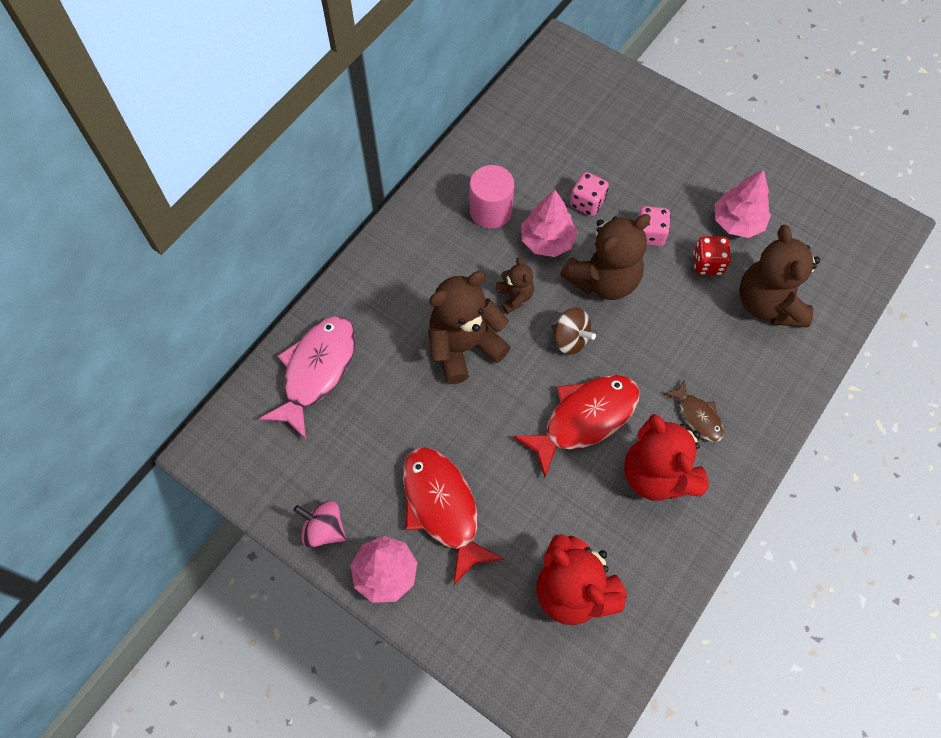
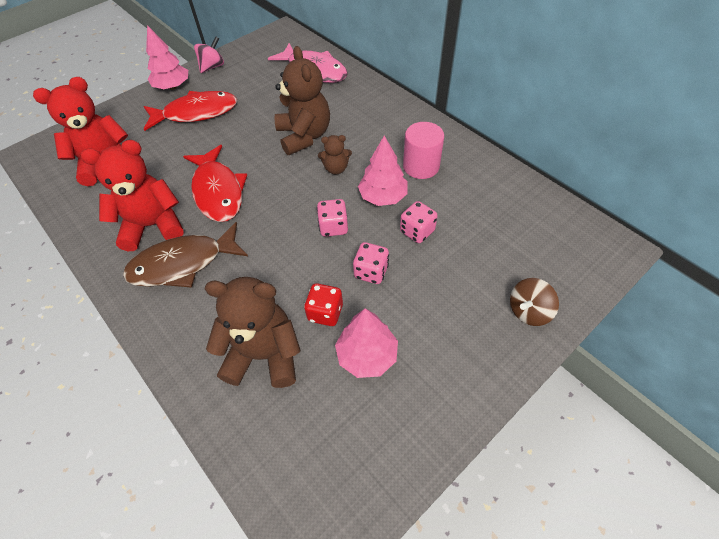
camera: 105 degrees right, 10 degrees down
brown spinning top [551,308,596,355] -> brown spinning top moved to [510,278,559,326]
brown teddy bear [560,214,651,300] -> pink dice [317,199,348,237]
brown fish [663,379,724,442] -> brown fish [123,222,248,288], size x1.89

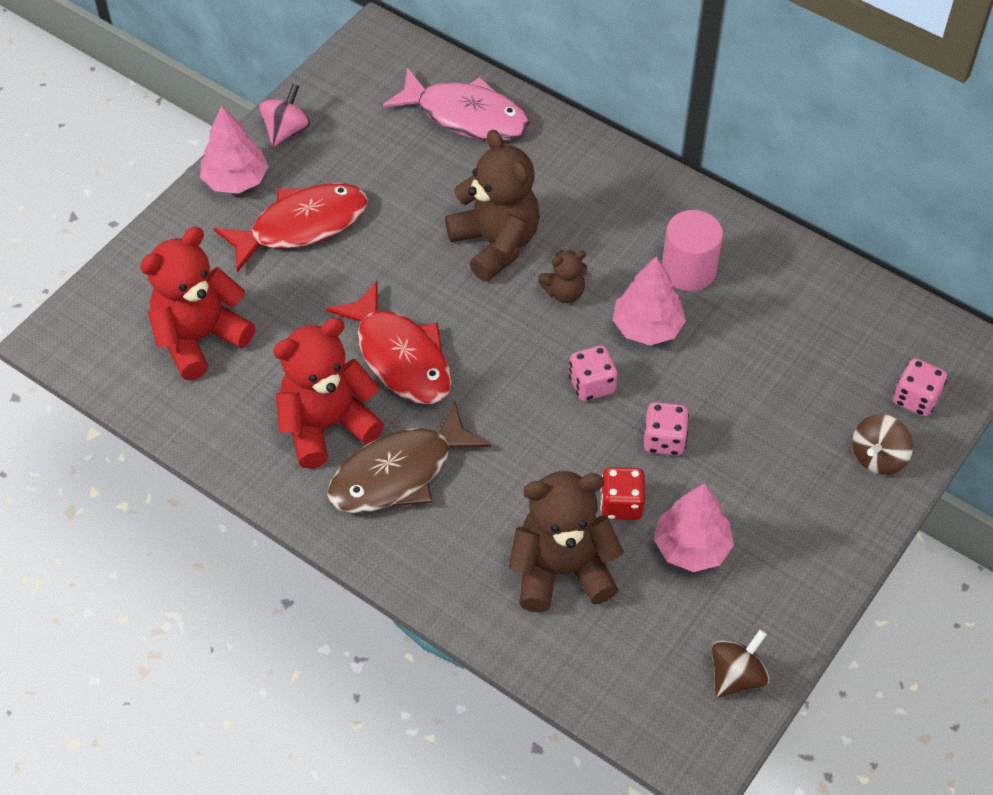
camera: 15 degrees left, 0 degrees up
pink dice [400,201,438,243] -> pink dice moved to [893,358,947,417]
none -> brown spinning top [712,629,770,698]

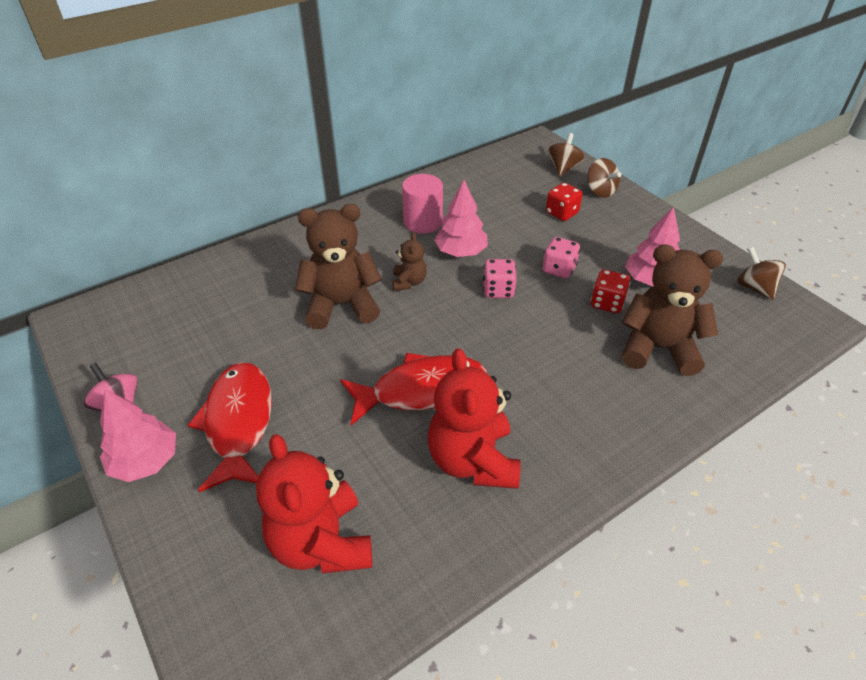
camera: 70 degrees left, 10 degrees down
brown fish [327,401,491,513] -> none
pink fish [383,68,529,140] -> none
brown teddy bear [508,471,624,613] -> brown teddy bear turned 90 degrees clockwise [622,245,723,376]
pink dice [893,358,947,417] -> brown spinning top [548,133,584,177]
none -> red dice [546,183,582,221]

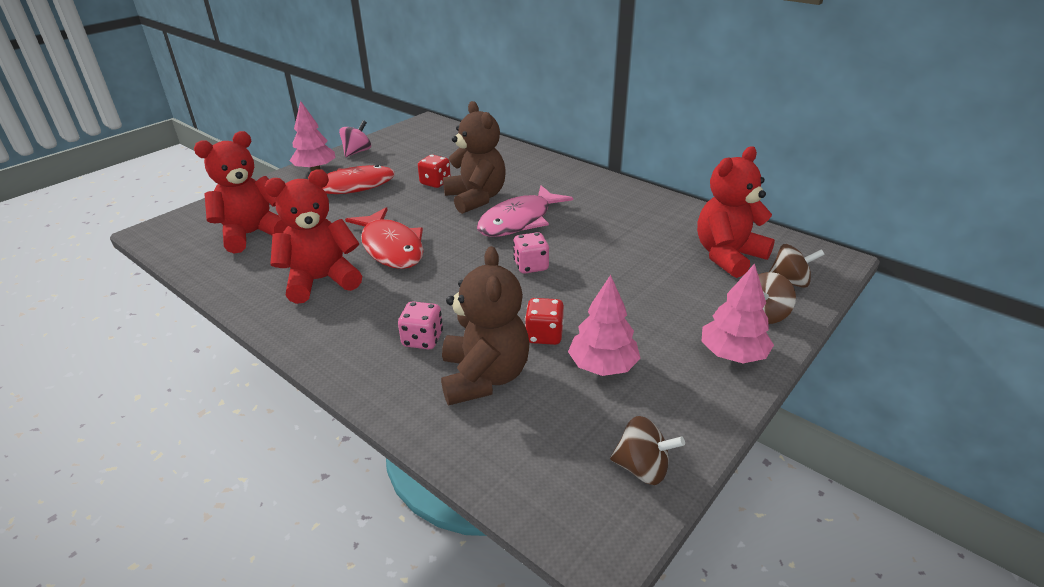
camera: 75 degrees right, 10 degrees down
brown teddy bear [392,233,427,291] -> pink fish [477,185,573,237]
pink cylinder [402,174,443,234] -> none
pink tree [434,180,488,257] -> pink tree moved to [701,264,774,363]
pink dice [542,237,580,279] -> pink dice moved to [398,301,443,349]
red dice [546,183,582,221] -> red dice moved to [418,155,451,188]
brown spinning top [738,247,786,300] -> brown spinning top turned 60 degrees clockwise [610,416,685,485]
none -> red teddy bear [697,146,775,278]

